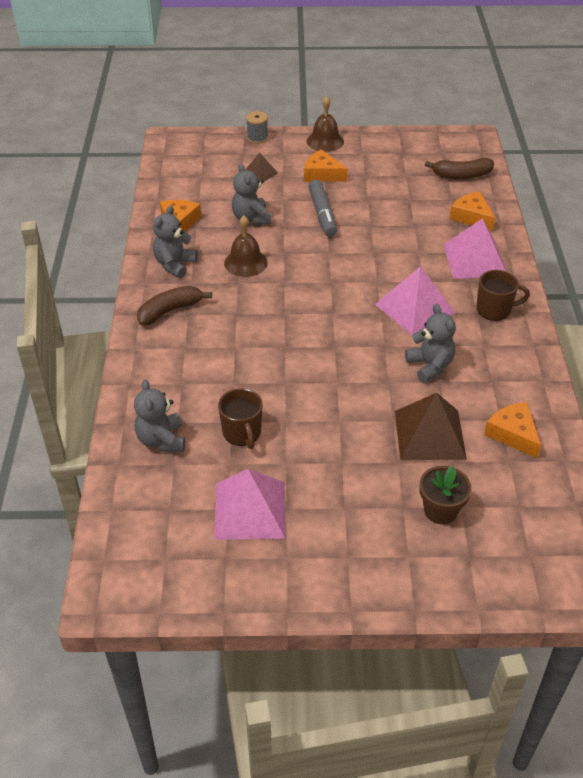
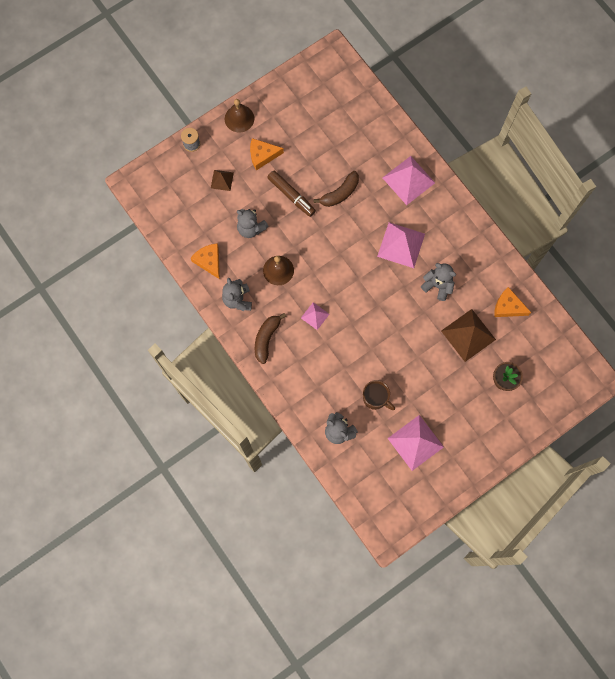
camera: 35 degrees left, 30 degrees up
grey marker [308,180,337,237] -> brown marker [267,170,316,217]
brown banana [425,158,494,179] -> brown banana moved to [314,171,359,207]
orange cheese [449,191,495,231] -> none
brown mug [476,270,530,321] -> none
none -> pink pyramid [301,302,329,330]

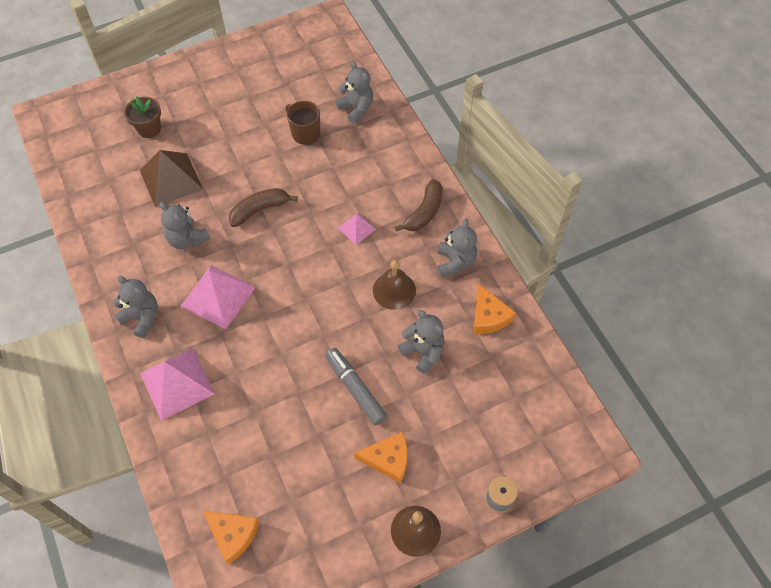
camera: 170 degrees left, 15 degrees down
brown pyramid [211,170,234,191] -> none
brown marker [267,170,316,217] -> grey marker [325,348,387,426]
brown banana [314,171,359,207] -> brown banana moved to [229,188,298,227]
pink pyramid [387,415,444,471] -> none
orange cheese [495,287,531,317] -> orange cheese moved to [203,511,259,564]
none -> grey teddy bear [113,276,158,338]

